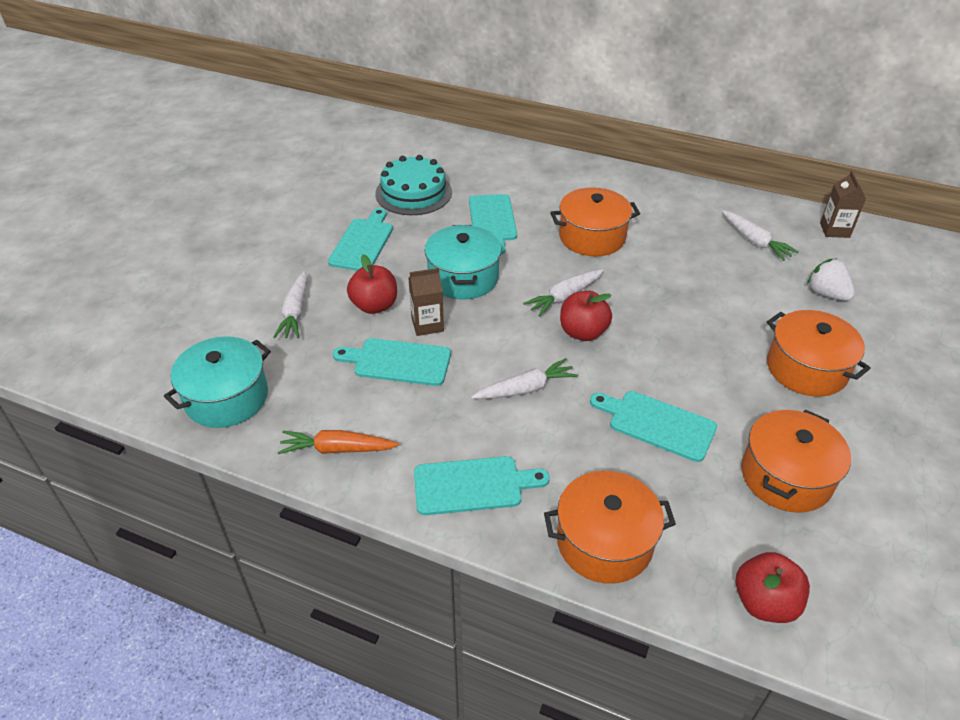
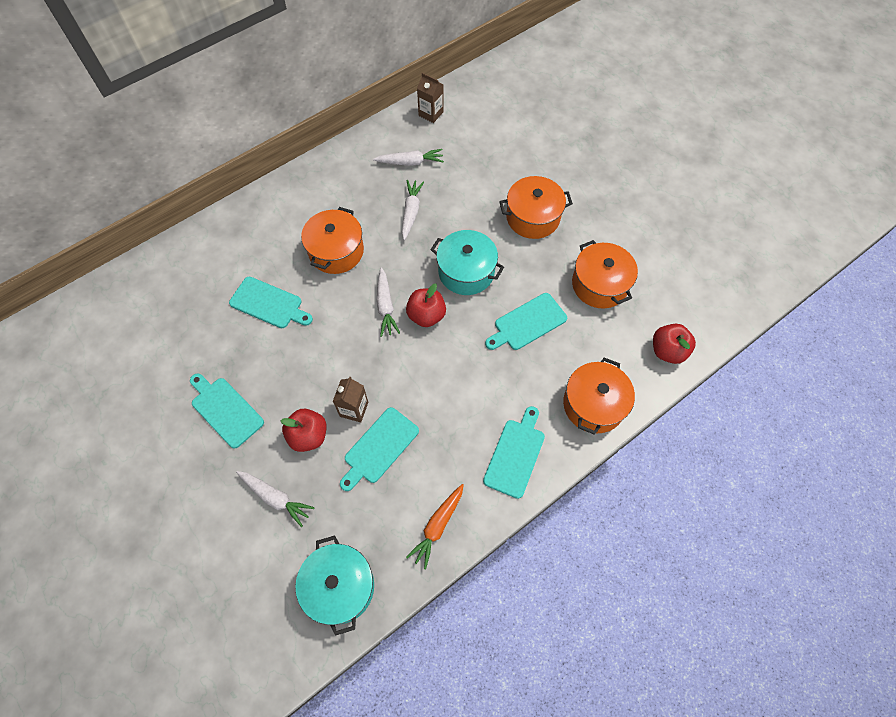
camera: 60 degrees left, 20 degrees up
turquoise cake [375,155,452,215] -> none
turquoise pot [425,225,501,300] -> turquoise pot moved to [431,230,504,295]
white carrot [471,358,578,399] -> white carrot moved to [402,180,424,240]
white strawberry [807,258,855,301] -> none

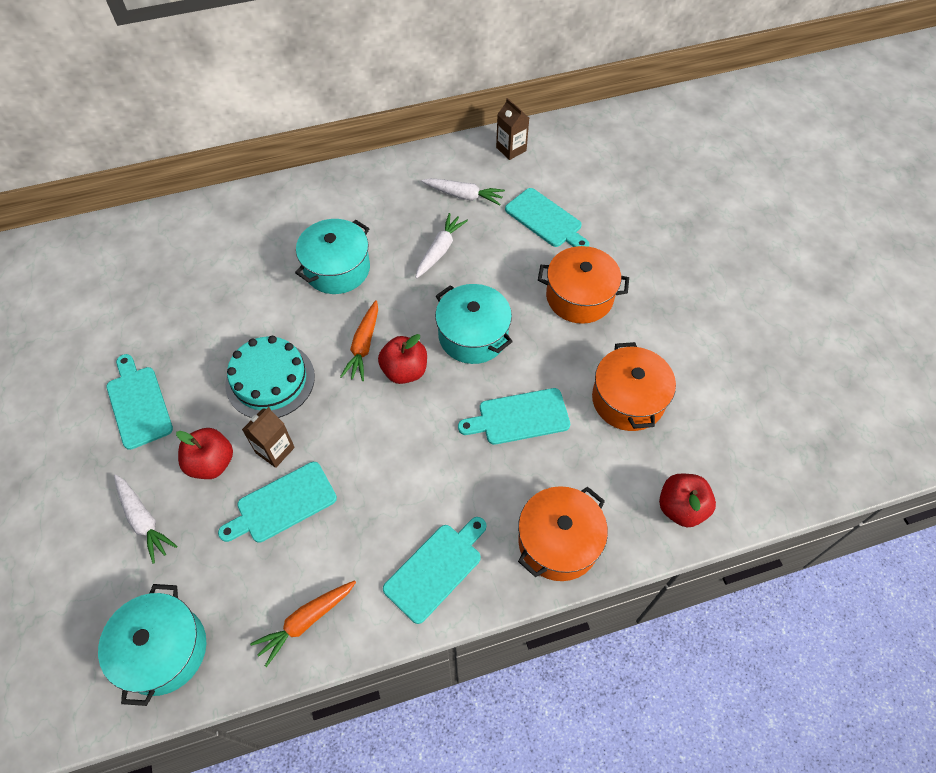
camera: 20 degrees right, 5 degrees down
turquoise cutting board [229,277,313,328] -> turquoise cutting board moved to [505,188,590,247]
orange pot [301,207,364,274] -> turquoise pot [295,219,370,294]
white carrot [376,267,400,337] -> orange carrot [340,300,378,381]
none -> turquoise cake [225,336,315,418]

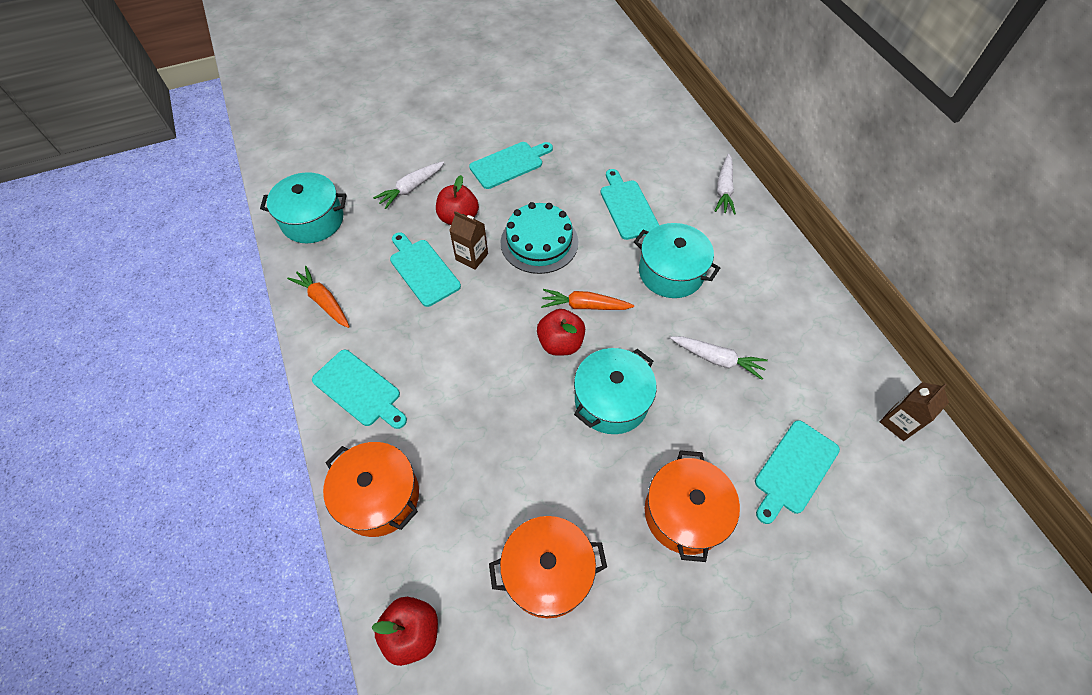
camera: 85 degrees right, 0 degrees up
white carrot [422,178,505,205] -> white carrot moved to [715,154,736,215]
turquoise cutting board [458,388,570,445] -> turquoise cutting board moved to [600,169,659,240]

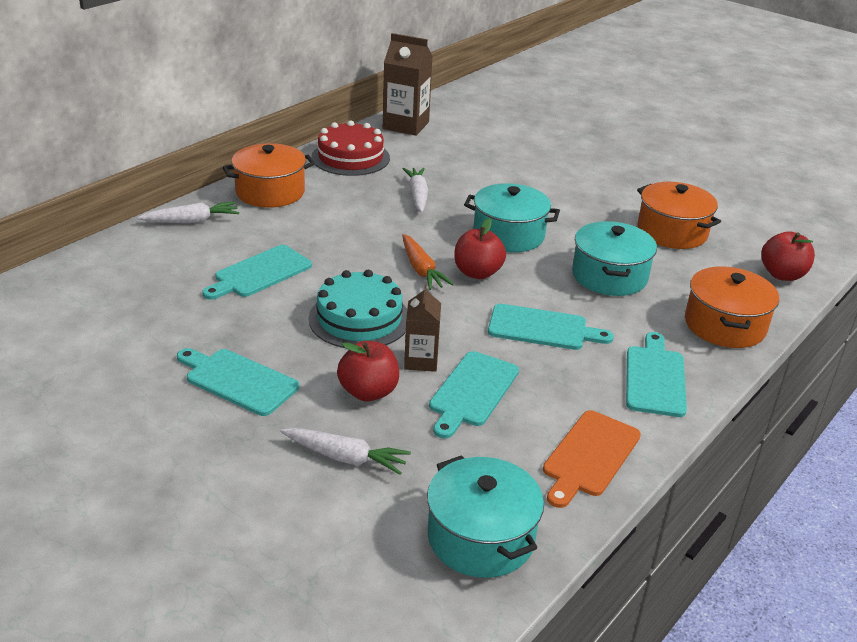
camera: 120 degrees left, 25 degrees down
orange carrot [287,266,350,328] -> orange cutting board [543,410,641,508]
turquoise pot [634,223,720,298] -> turquoise pot moved to [572,221,657,296]
orange pot [645,450,740,562] -> orange pot moved to [223,143,315,208]
turquoise cutting board [755,420,840,524] -> turquoise cutting board moved to [488,304,614,350]
brown carton [880,382,949,441] -> brown carton [383,33,433,136], size x1.65
none -> red cake [311,120,390,176]

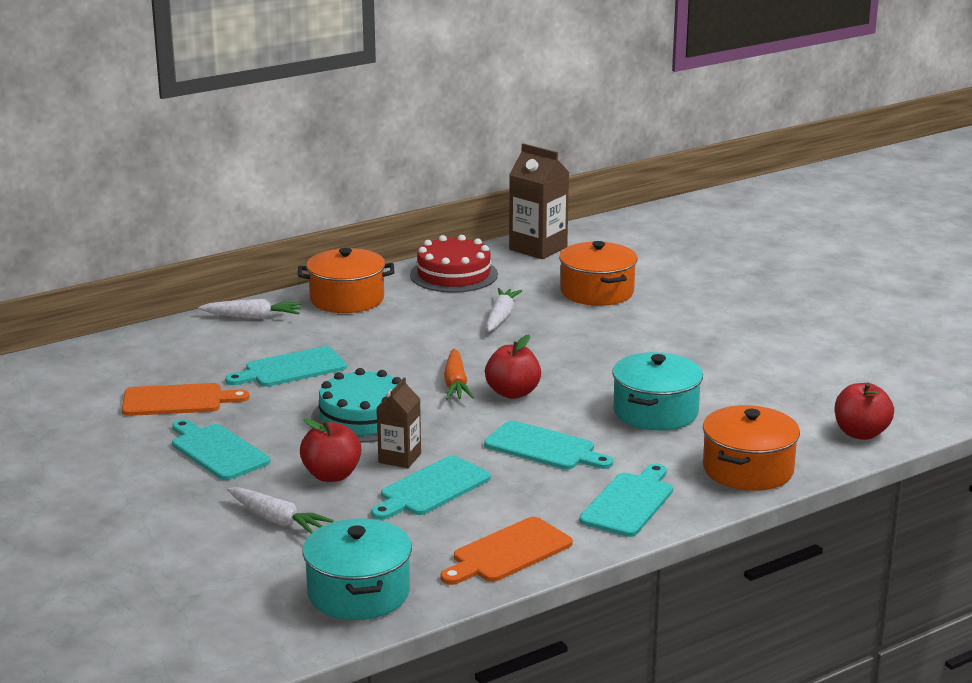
camera: 20 degrees right, 10 degrees down
turquoise pot [464,183,560,252] -> none
orange pot [637,182,721,249] -> orange pot moved to [559,241,638,306]
none -> orange cutting board [122,383,250,416]

